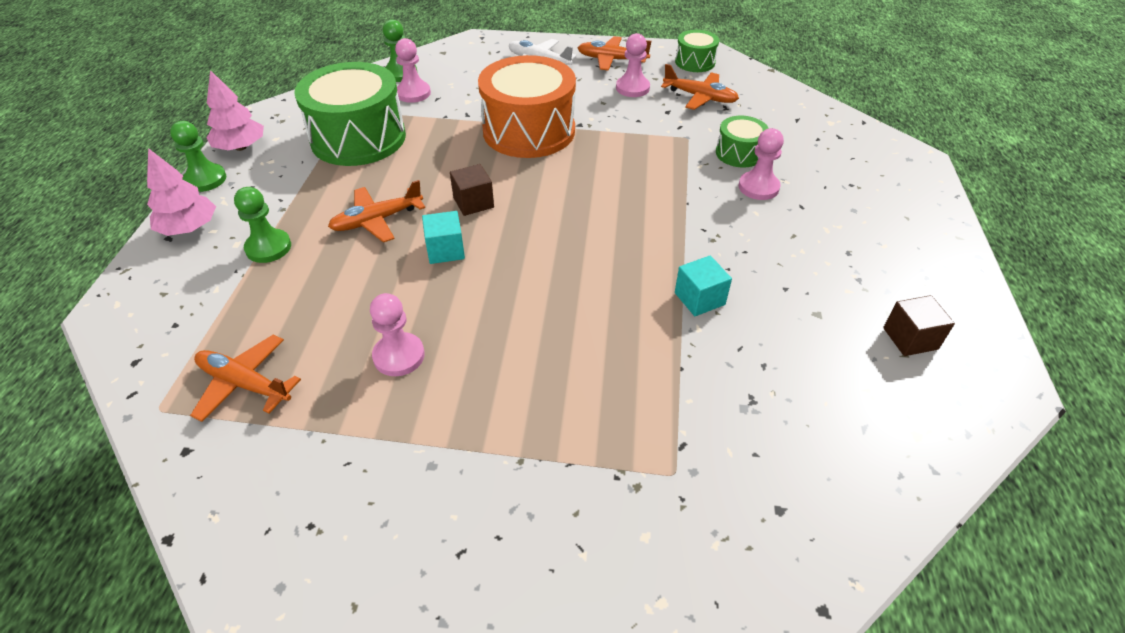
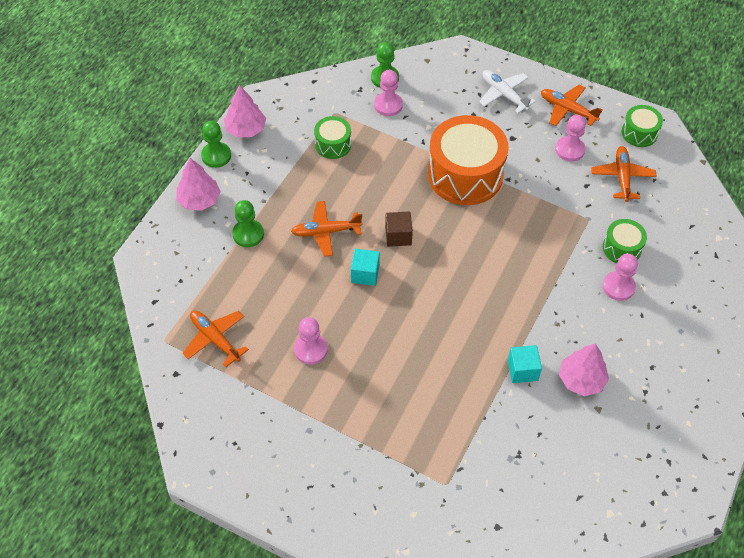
camera: 20 degrees right, 10 degrees up
green drum [294,62,406,166] -> green drum [314,116,351,159], size x0.49
orange plane [661,64,739,110] -> orange plane turned 135 degrees counterclockwise [591,146,657,202]
brown cube [883,295,955,356] -> none
none -> pink tree [559,344,609,396]

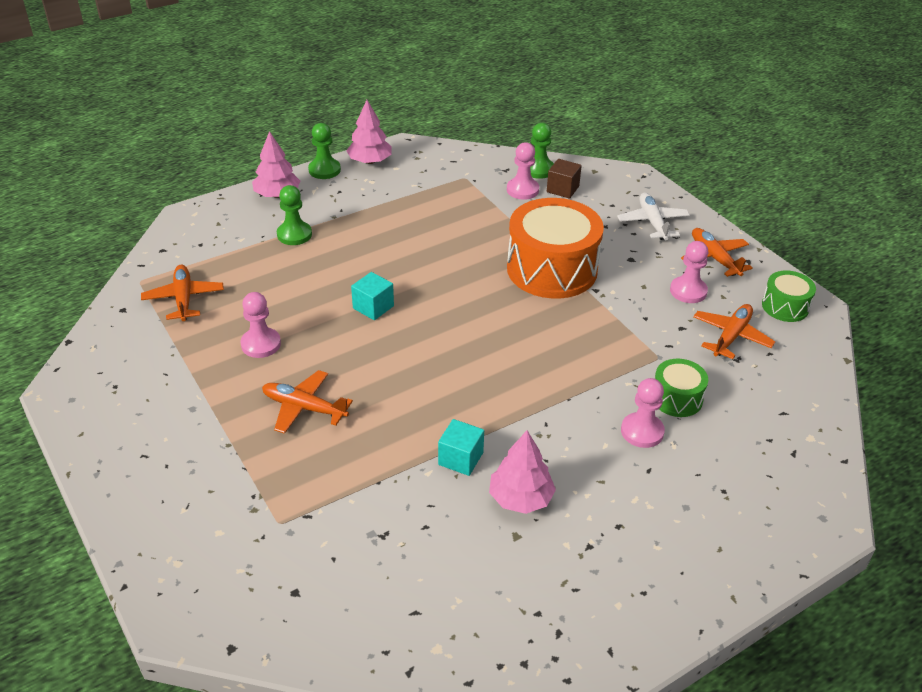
camera: 30 degrees right, 15 degrees down
orange plane [291,201,363,257] -> orange plane moved to [262,370,353,434]
green drum [314,116,351,159] -> none
brown cube [385,211,413,247] -> brown cube moved to [547,159,582,199]

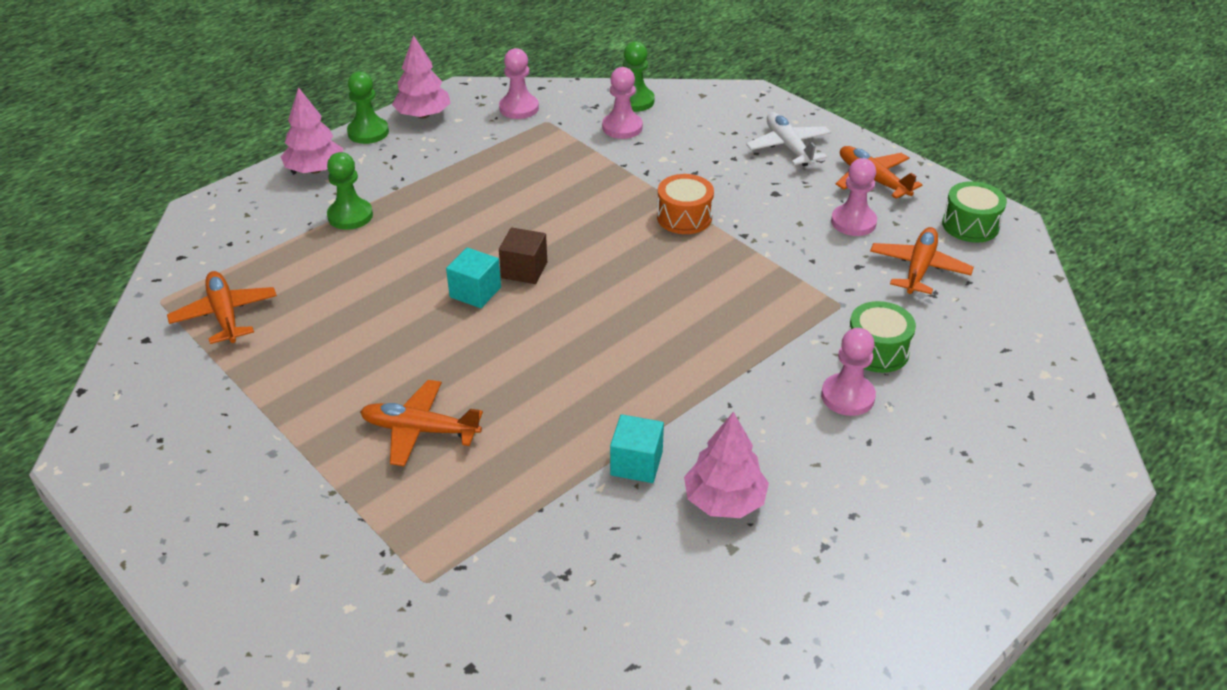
camera: 10 degrees left, 0 degrees up
pink pawn [241,292,281,358] -> pink pawn moved to [499,48,539,119]
orange drum [507,198,604,298] -> orange drum [657,174,714,234], size x0.49
brown cube [547,159,582,199] -> brown cube moved to [499,227,547,284]

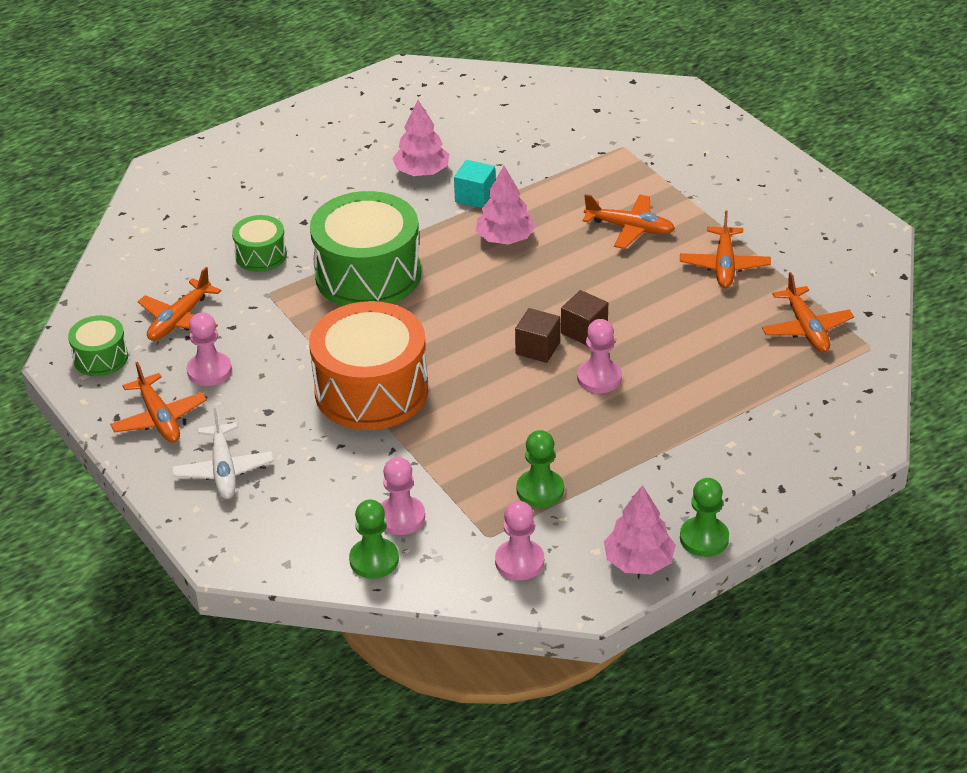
camera: 170 degrees left, 0 degrees up
pink tree [281,87,343,173] -> pink tree moved to [476,166,536,245]
green pawn [327,152,373,230] -> green pawn moved to [517,430,564,508]
turquoise cube [446,248,501,308] -> brown cube [561,290,608,345]
orange drum [657,174,714,234] -> orange drum [309,301,428,430], size x2.04
pink pawn [821,328,876,416] -> pink pawn moved to [577,319,622,393]
none -> green drum [310,191,421,306]
none -> orange plane [680,211,771,288]

